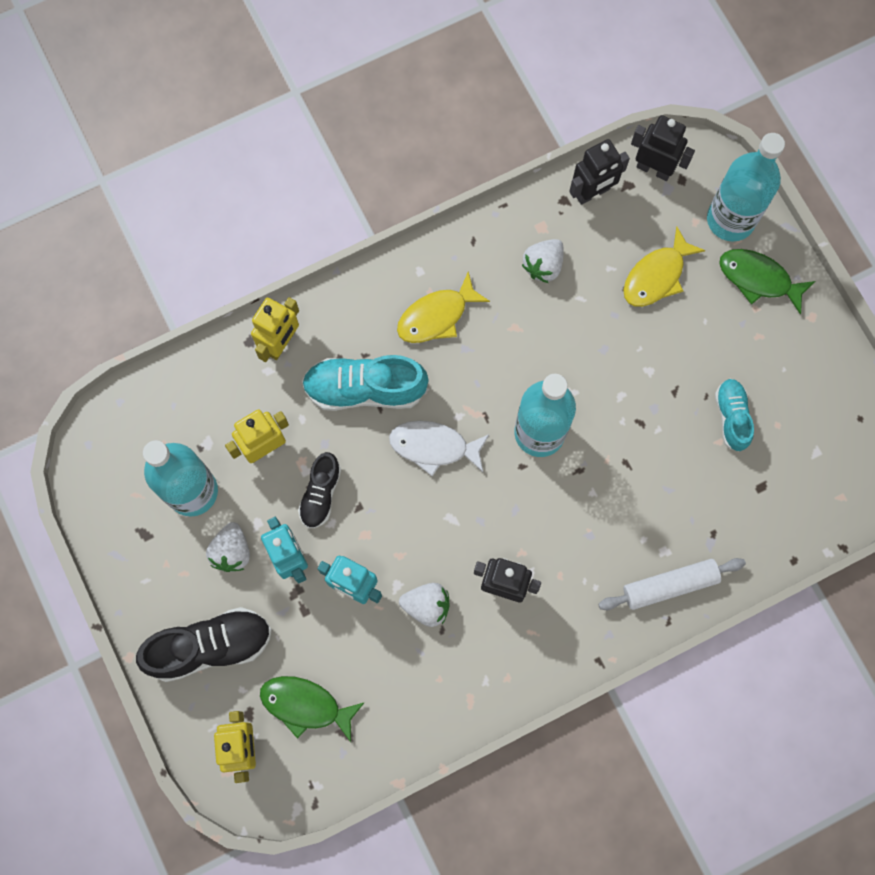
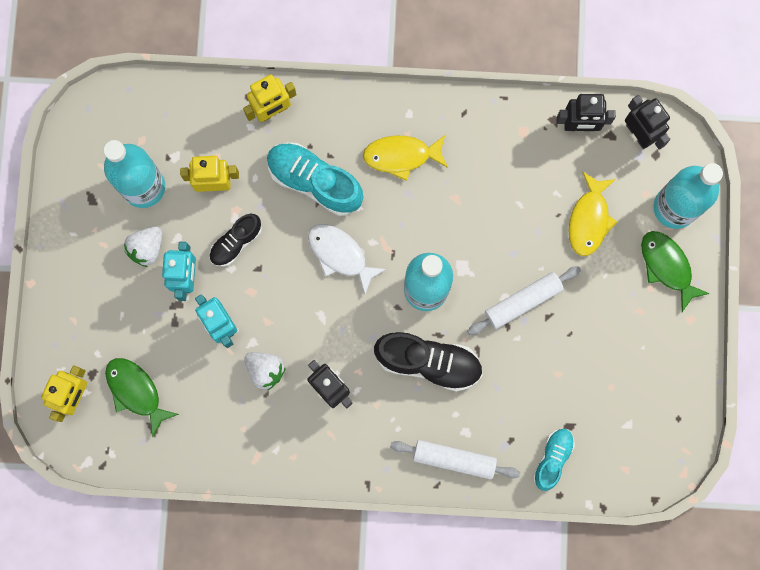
camera: 30 degrees right, 5 degrees up
black shoe [136,607,272,682] -> black shoe moved to [374,332,483,392]
white strawberry [522,239,564,283] -> none
yellow fish [624,226,706,307] -> yellow fish turned 60 degrees counterclockwise [568,172,617,256]
turquoise shoe [715,379,754,451] -> turquoise shoe moved to [533,428,575,491]
none -> white rolling pin [467,266,581,335]

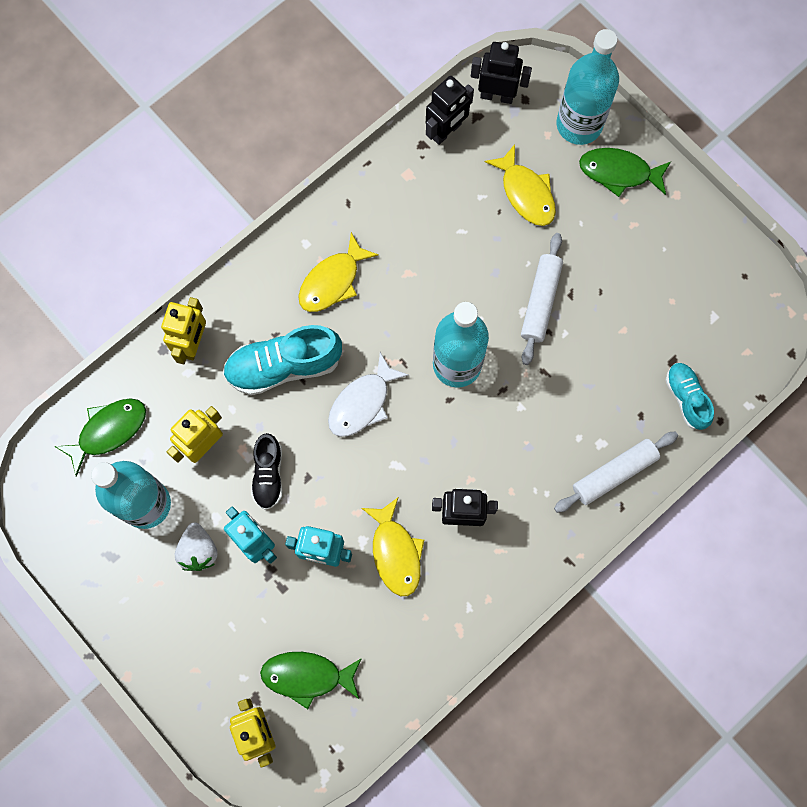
camera: 45 degrees left, 5 degrees down
white strawberry [244,352,286,390] -> yellow fish [362,498,424,596]
white fish [308,224,387,294] -> white fish turned 45 degrees counterclockwise [328,352,409,437]
black shoe [374,332,483,392] -> none
none -> green fish [54,398,146,477]

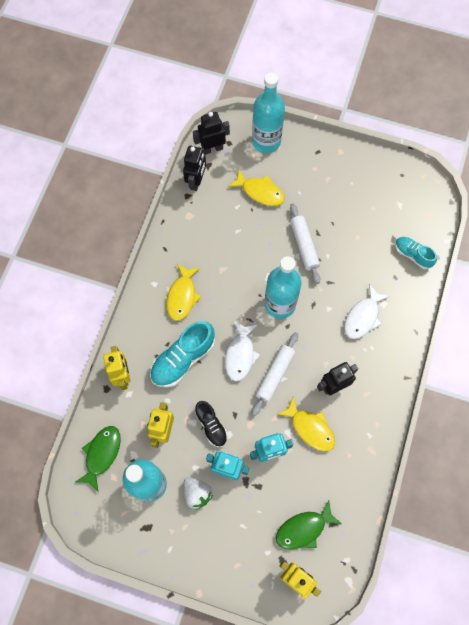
camera: 30 degrees left, 5 degrees down
white rolling pin [554,432,678,513] -> white rolling pin moved to [252,332,298,416]
green fish [579,148,671,197] -> none
none -> white fish [344,284,390,339]

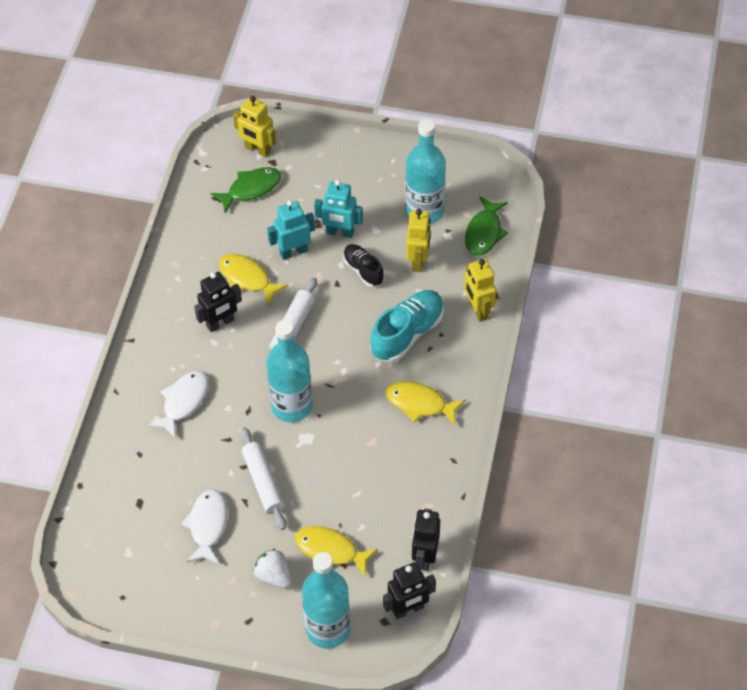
camera: 175 degrees right, 15 degrees down
yellow fish [166,264,201,321] -> yellow fish turned 75 degrees counterclockwise [386,381,465,425]
white strawberry [184,477,213,510] -> white strawberry moved to [253,549,291,589]
white fish [225,321,260,381] -> white fish moved to [181,489,228,564]
turquoise shoe [395,237,437,269] -> none

